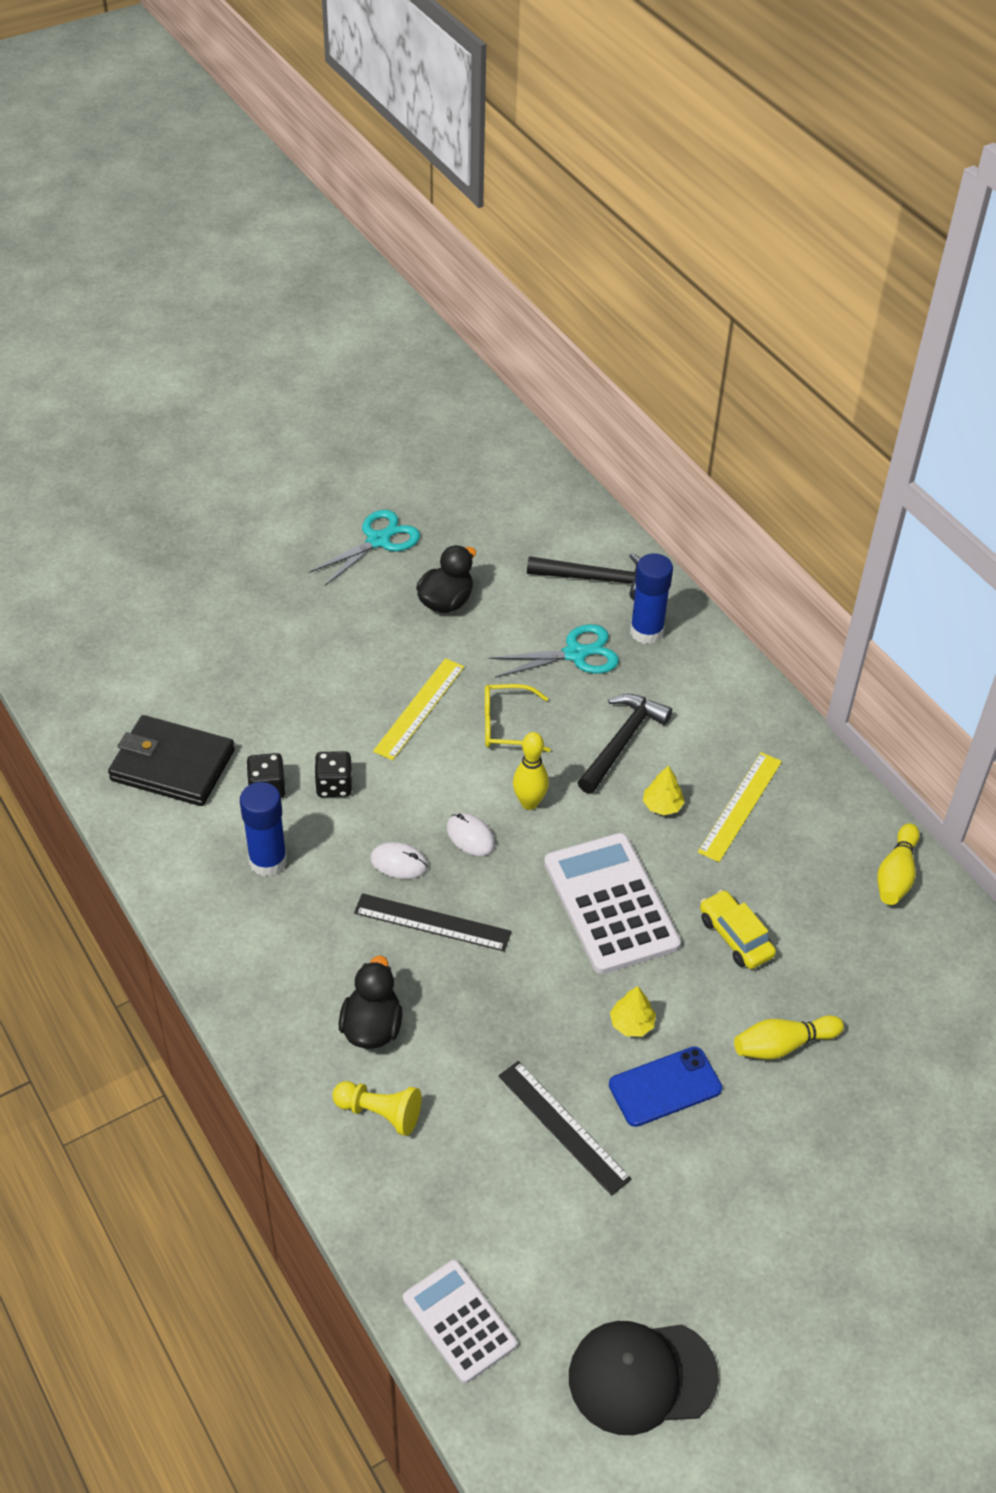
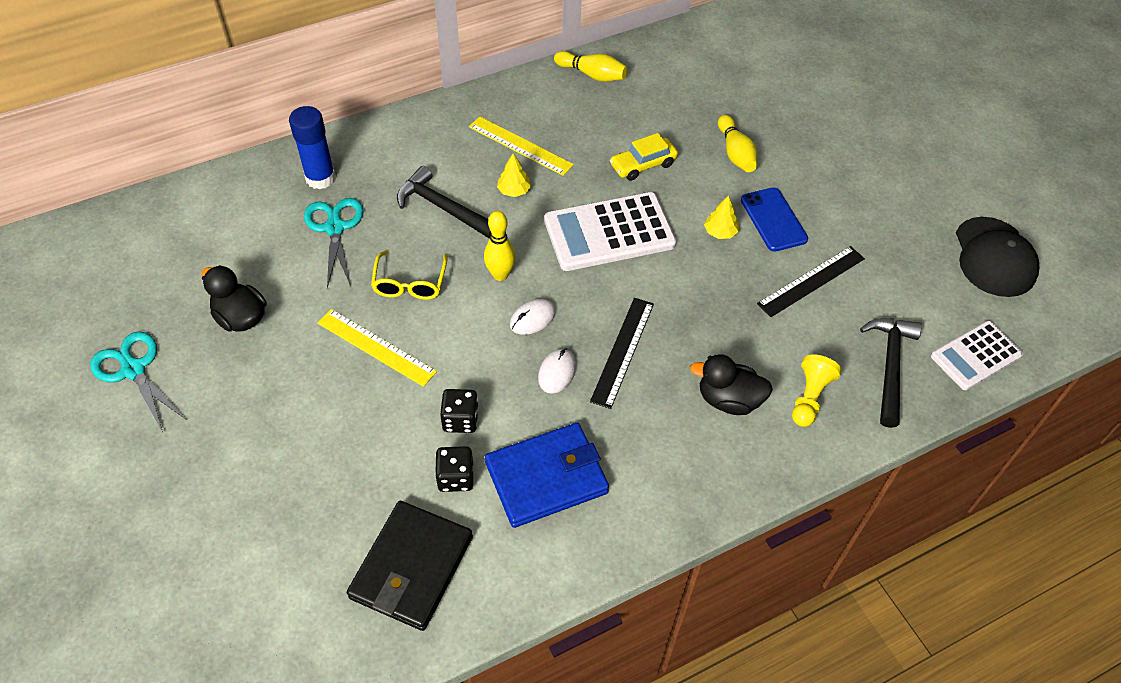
camera: 85 degrees left, 5 degrees up
blue glue stick [240,782,287,877] -> blue wallet [485,423,609,528]
black hammer [527,553,641,600] -> black hammer moved to [860,318,922,428]

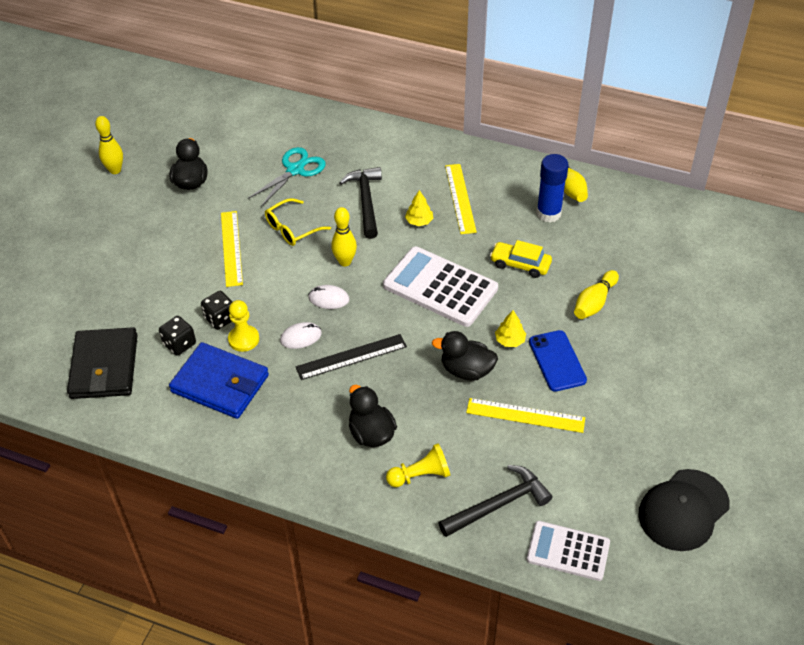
camera: 50 degrees right, 5 degrees down
turquoise scissors [90,331,187,432] -> yellow bowling pin [95,116,123,174]
blue glue stick [289,106,336,189] -> blue glue stick moved to [536,154,569,222]
black wallet [347,501,473,631] -> black wallet turned 75 degrees counterclockwise [67,327,138,399]
blue phone [741,187,808,252] -> blue phone turned 45 degrees counterclockwise [529,330,587,392]
black ruler [757,246,865,317] -> yellow ruler [466,398,585,433]
none -> yellow pawn [228,300,259,352]
none -> black duck [432,331,498,381]

